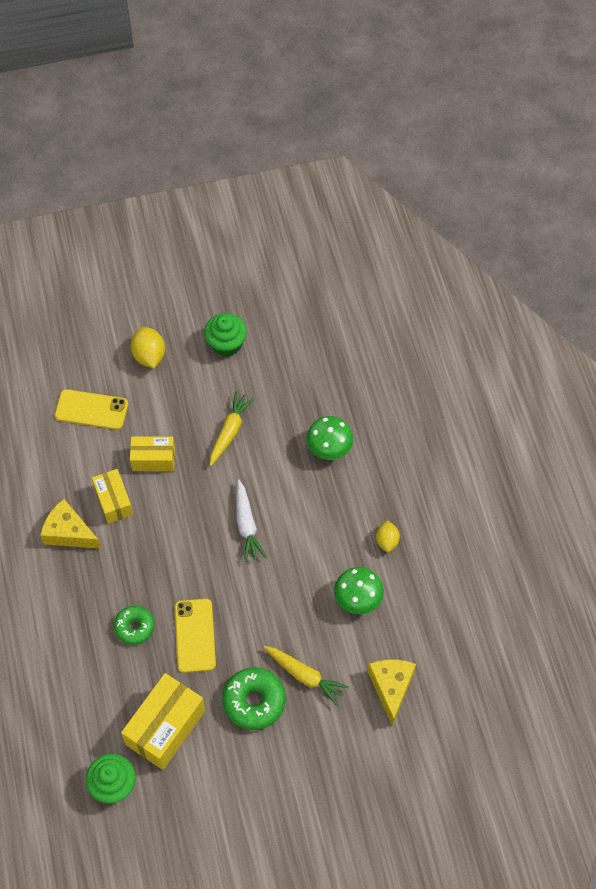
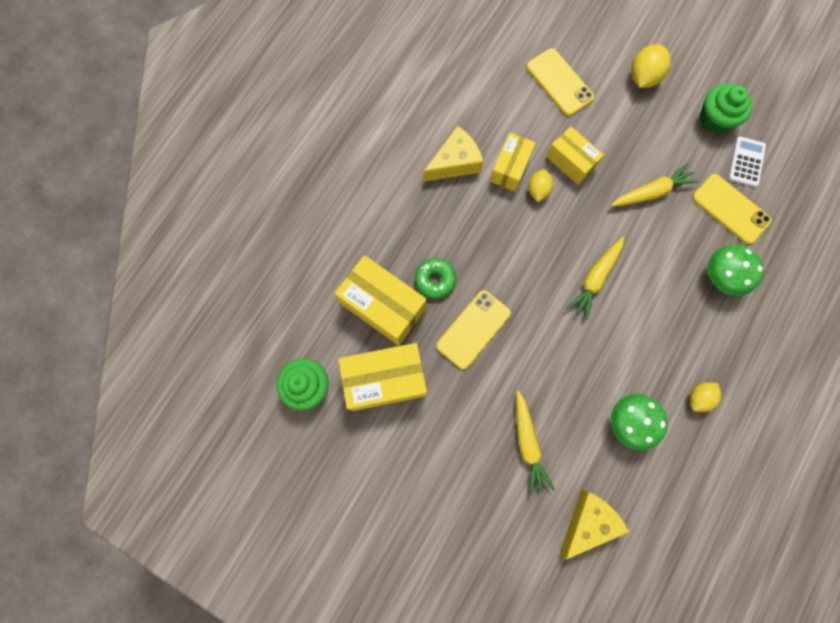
camera: 45 degrees right, 15 degrees up
yellow cheese [40,499,101,549] -> yellow cheese turned 75 degrees clockwise [423,126,484,182]
green donut [222,667,286,730] -> none
white carrot [236,480,266,562] -> yellow carrot [566,236,624,320]
none -> yellow box [334,255,427,346]
none -> yellow lemon [528,169,554,202]
none -> yellow phone [692,174,771,244]
none -> white calculator [728,136,766,187]

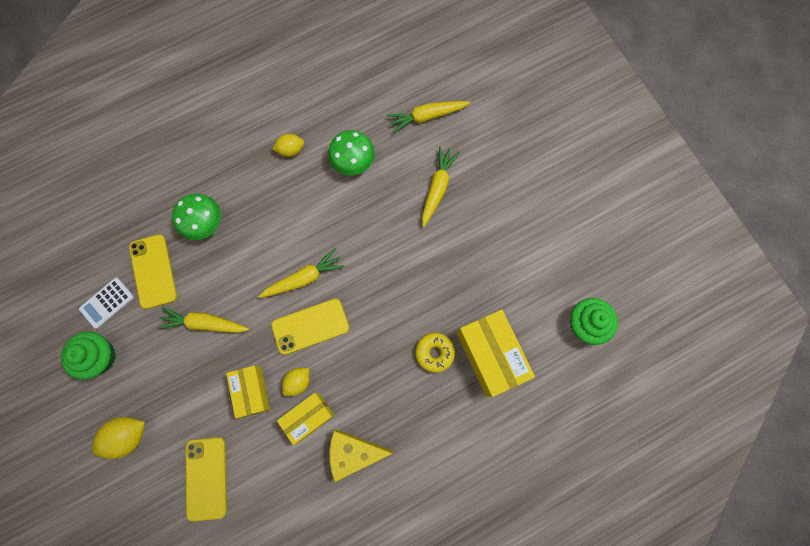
camera: 150 degrees left, 0 degrees up
yellow box [338,343,427,411] -> none
green donut [415,258,456,299] -> yellow donut [415,332,455,373]
yellow phone [436,290,511,369] -> yellow phone moved to [271,299,349,355]
yellow cheese [560,489,629,560] -> yellow carrot [387,101,470,133]

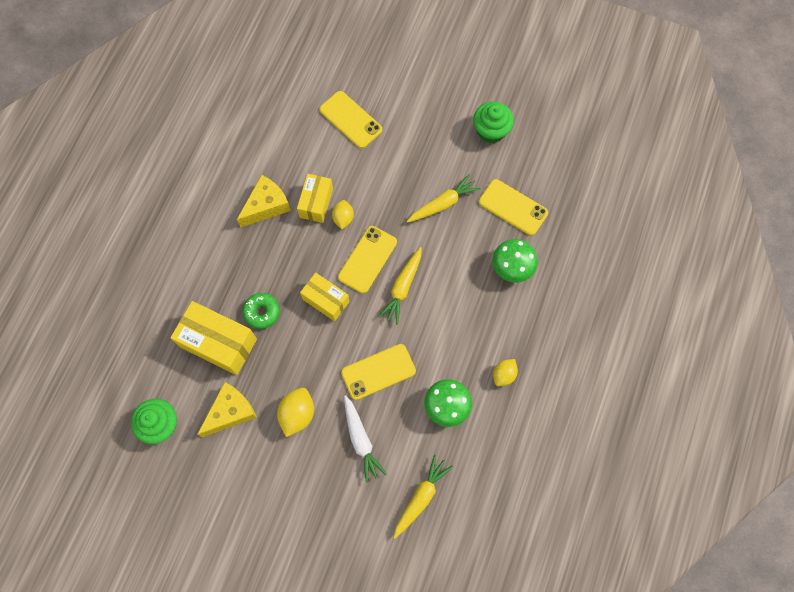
camera: 140 degrees right, 5 degrees down
white calculator [79,278,134,329] -> none
yellow lemon [92,417,145,459] -> yellow lemon moved to [277,388,314,437]
yellow box [226,366,270,418] -> yellow box moved to [300,273,350,322]
yellow donut [415,332,455,373] -> green donut [242,293,280,329]
yellow carrot [422,146,459,227] -> white carrot [344,395,387,483]
none -> yellow cheese [198,382,257,437]
none -> yellow phone [341,344,416,400]

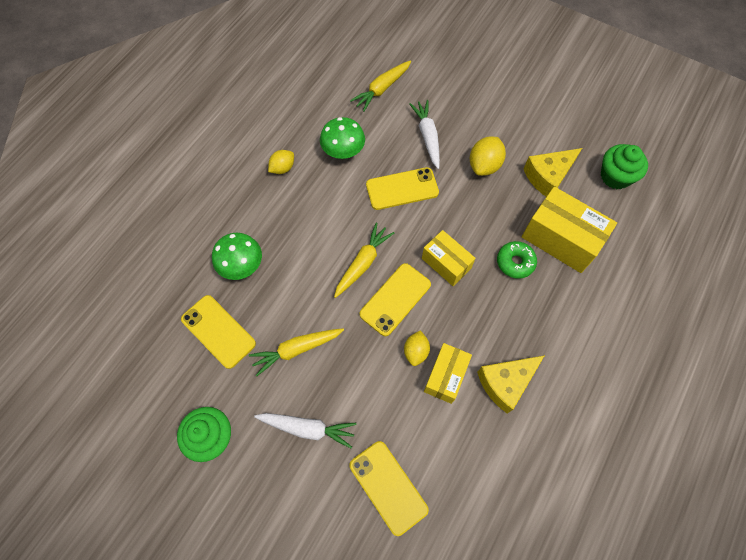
camera: 170 degrees left, 5 degrees down
none -> white carrot [254,413,356,448]

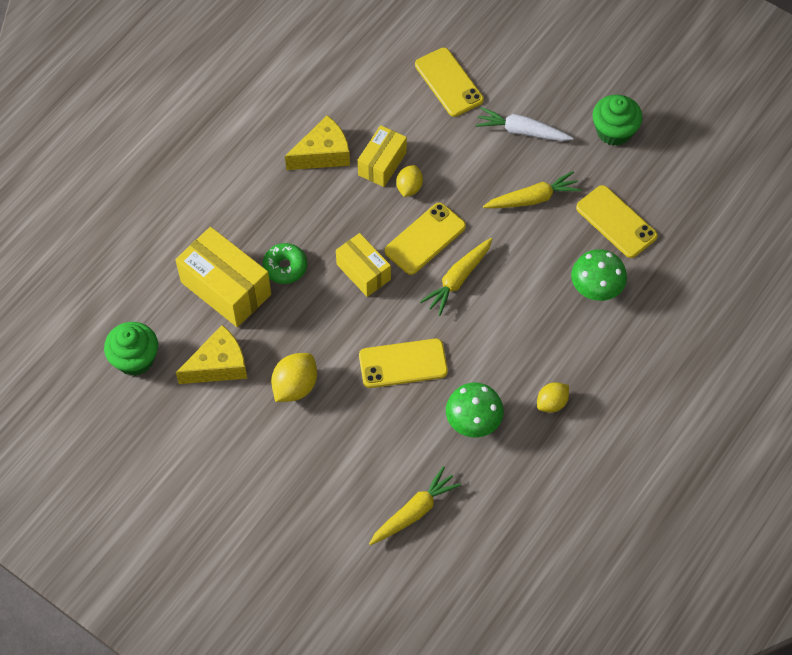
camera: 175 degrees left, 5 degrees down
white carrot [409,100,440,169] -> none

